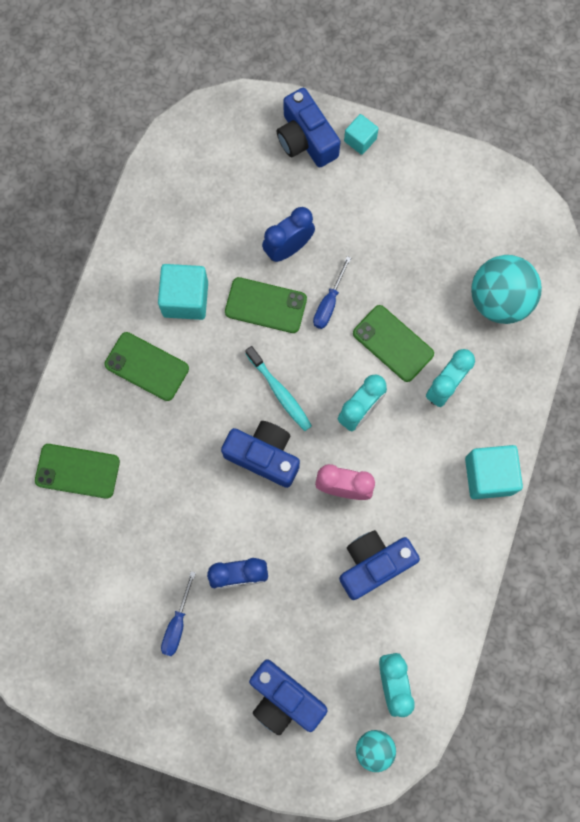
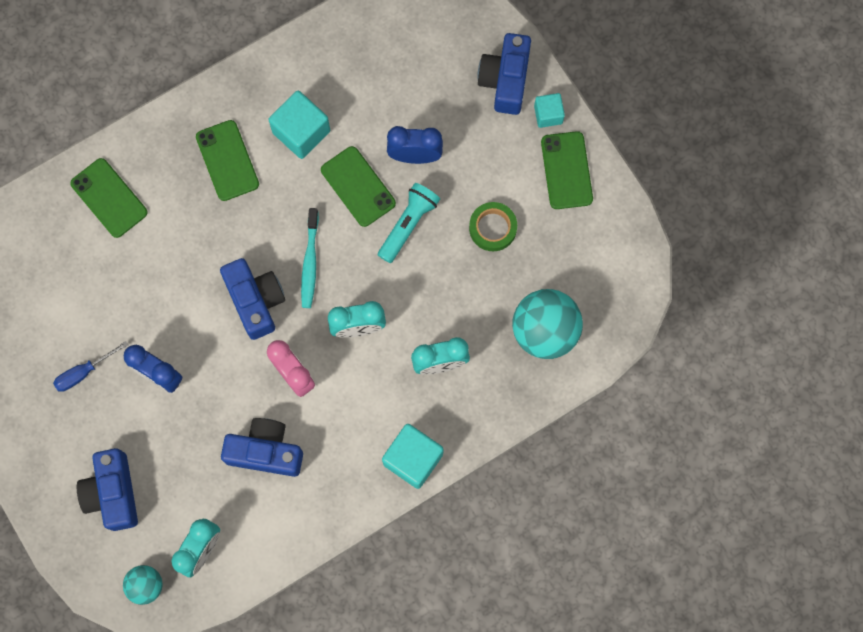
camera: 40 degrees right, 0 degrees up
blue screwdriver [313,256,351,329] -> turquoise flashlight [378,183,440,263]
green phone [353,305,434,382] -> green phone moved to [541,131,593,209]
none -> green tape [469,202,517,251]

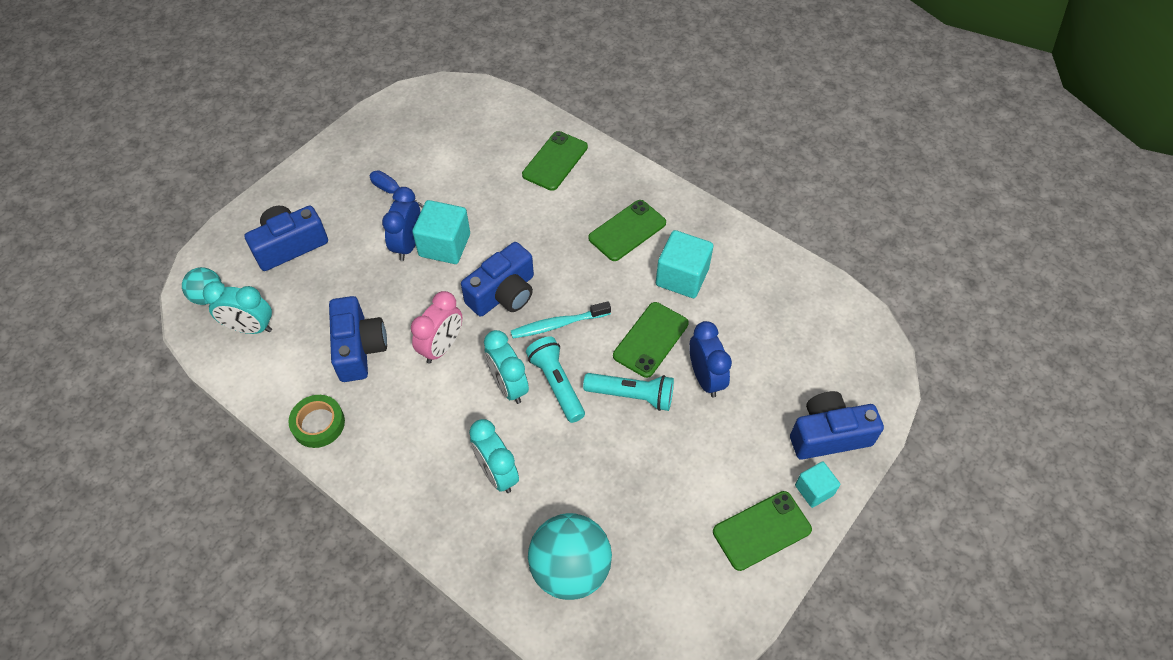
camera: 70 degrees right, 20 degrees down
turquoise cube [382,424,444,489] -> turquoise cube moved to [412,200,470,264]
green tape [469,202,517,251] -> green tape moved to [288,395,345,448]
none -> turquoise flashlight [526,336,585,423]

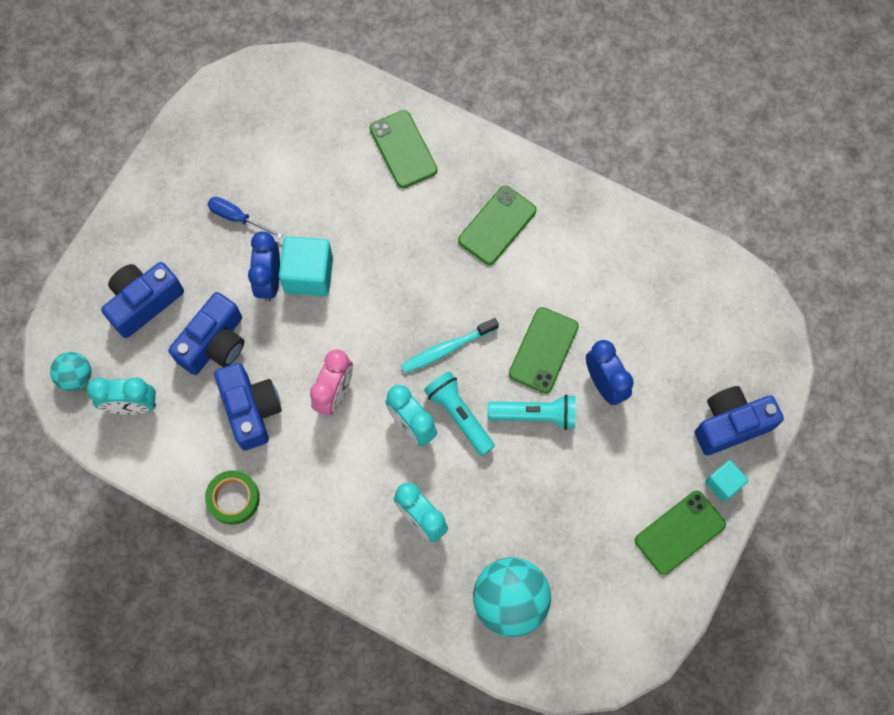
camera: 10 degrees left, 15 degrees up
blue camera [461,242,534,316] -> blue camera moved to [168,292,244,375]
green phone [522,131,588,191] -> green phone turned 45 degrees counterclockwise [370,110,437,188]
turquoise cube [656,230,713,298] -> none

